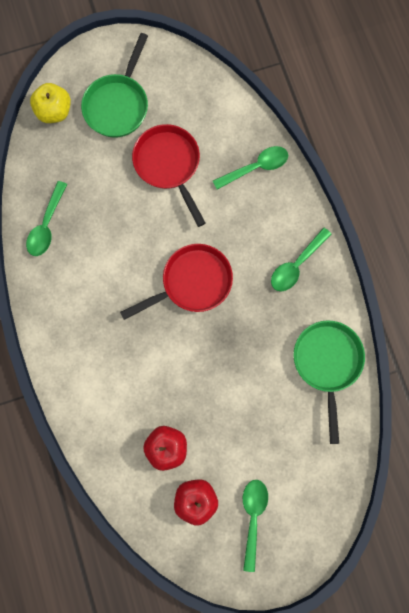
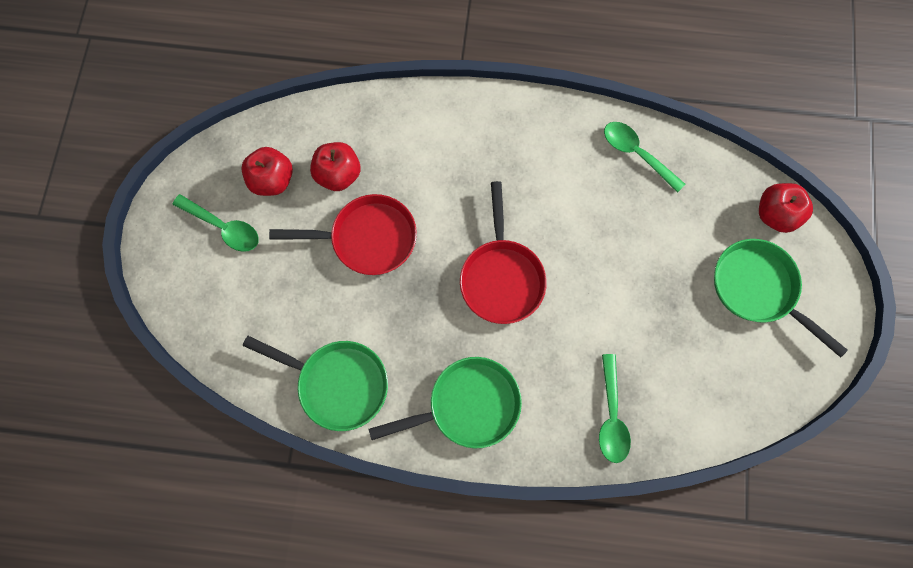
camera: 115 degrees right, 5 degrees down
yellow apple [30,83,71,123] -> red apple [759,183,813,233]
red pan [132,124,205,227] -> red pan moved to [269,194,417,275]
green spoon [271,227,332,291] -> green pan [369,357,522,448]

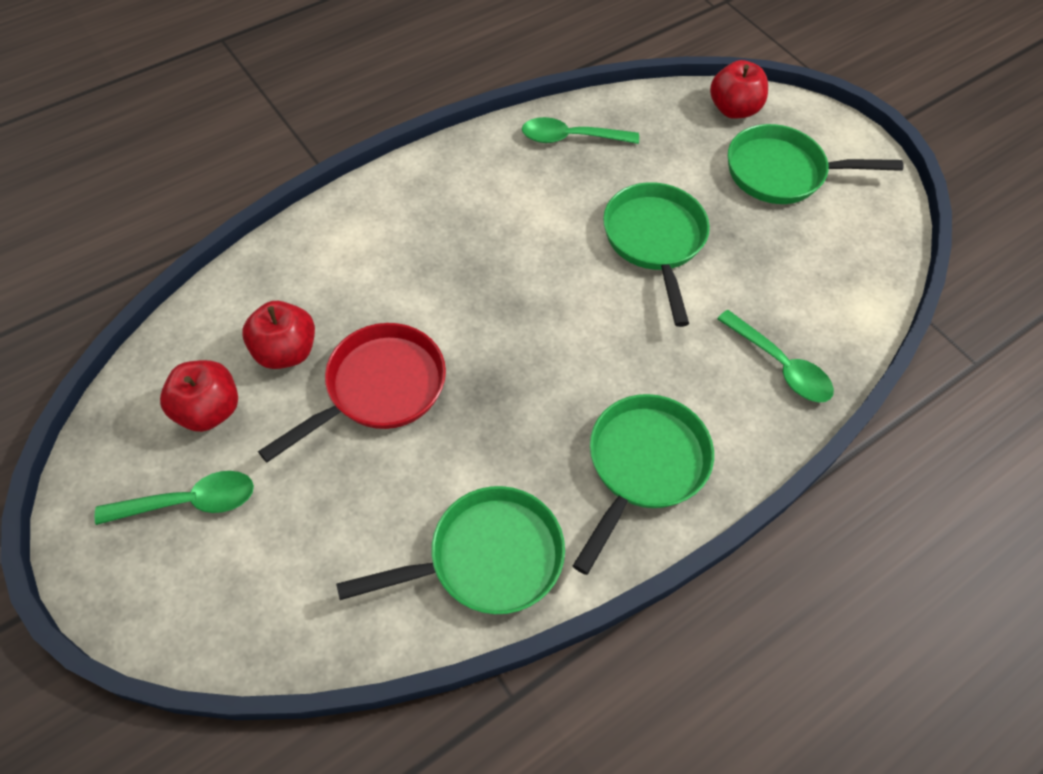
camera: 45 degrees left, 15 degrees down
red pan [460,181,547,324] -> none
none -> green pan [603,182,710,327]

